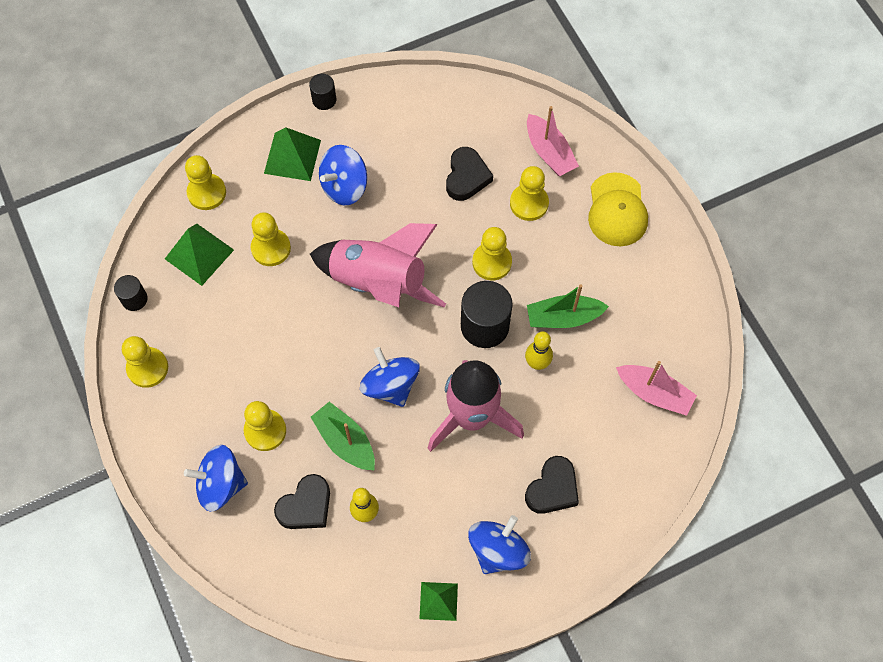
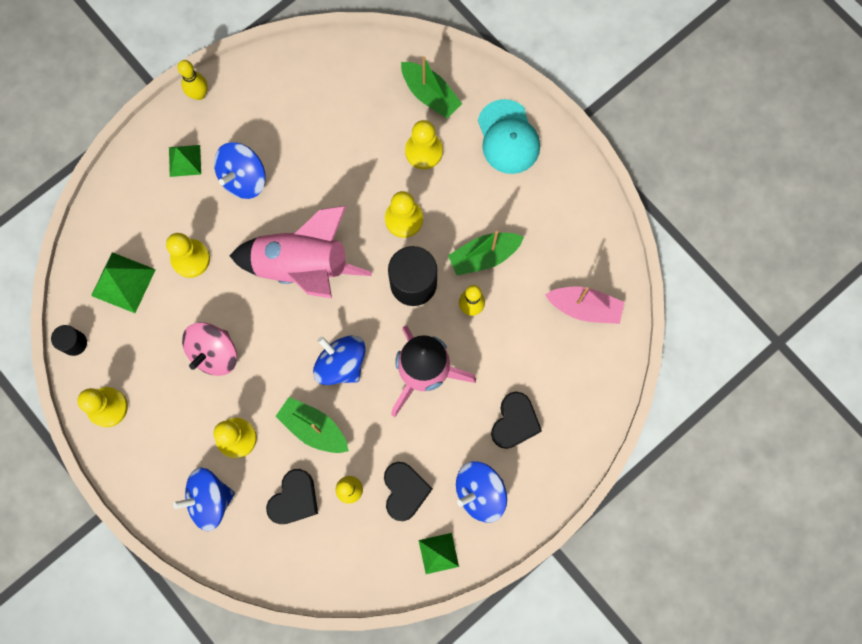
camera: 15 degrees left, 10 degrees up
yellow pawn [185,155,226,210] -> none
green pyramid [264,127,321,181] -> green pyramid [169,145,201,177], size x0.66
black cylinder [309,74,336,110] -> yellow bowling pin [178,60,208,100]
black heart [446,147,493,201] -> black heart moved to [384,462,433,521]
blue spinning top [468,515,531,574] -> blue spinning top turned 135 degrees counterclockwise [456,461,507,523]
pink boat [527,106,579,176] -> green boat [401,56,462,118]
yellow cap [588,172,648,247] -> turquoise cap [478,99,540,174]
none -> pink spinning top [182,322,237,376]

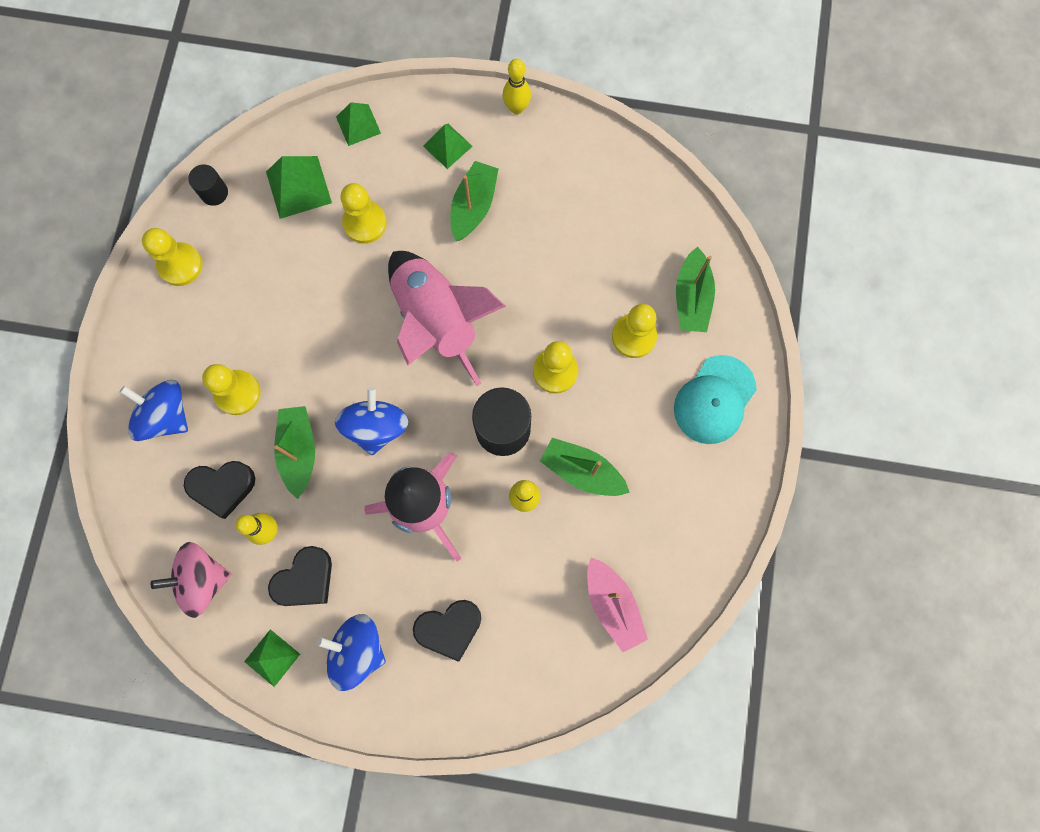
camera: 50 degrees right, 0 degrees up
pink spinning top [182,322,237,376] -> pink spinning top moved to [151,542,231,618]
blue spinning top [214,142,266,199] -> green boat [451,161,499,241]
none -> green pyramid [336,102,381,146]

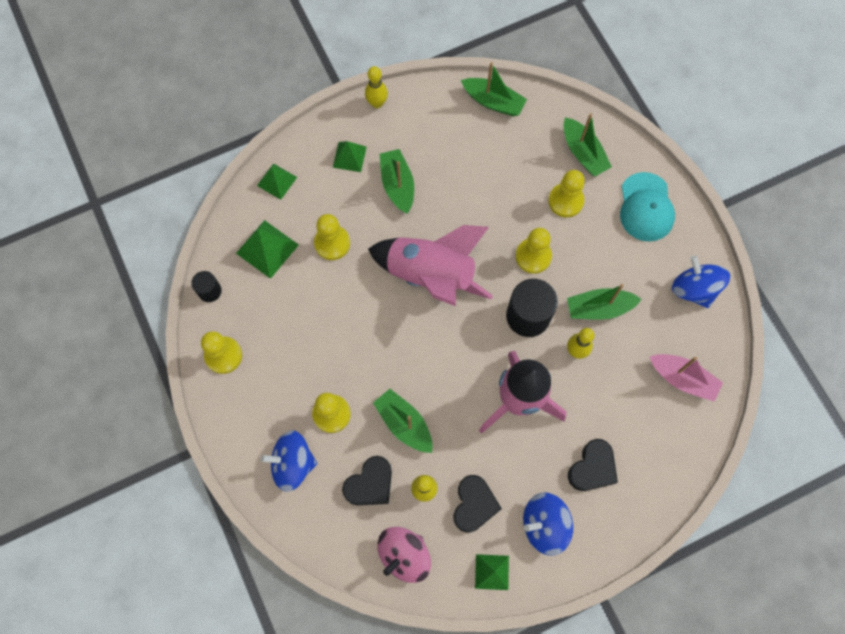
camera: 35 degrees left, 5 degrees down
blue spinning top [335,387,408,455] -> blue spinning top moved to [672,255,730,308]
none -> green boat [461,62,527,116]

